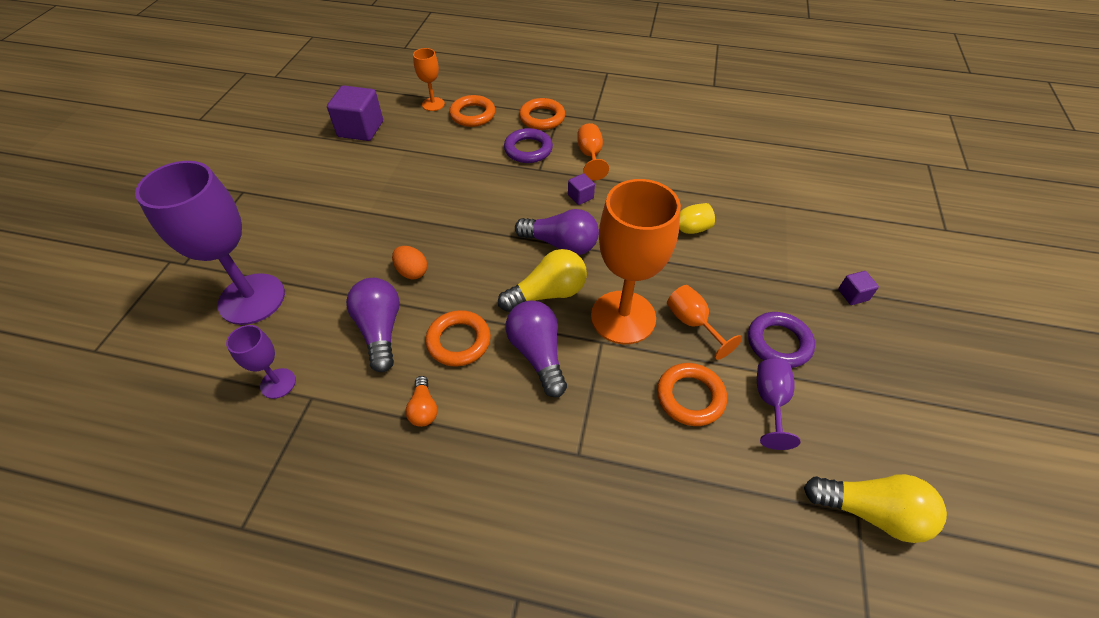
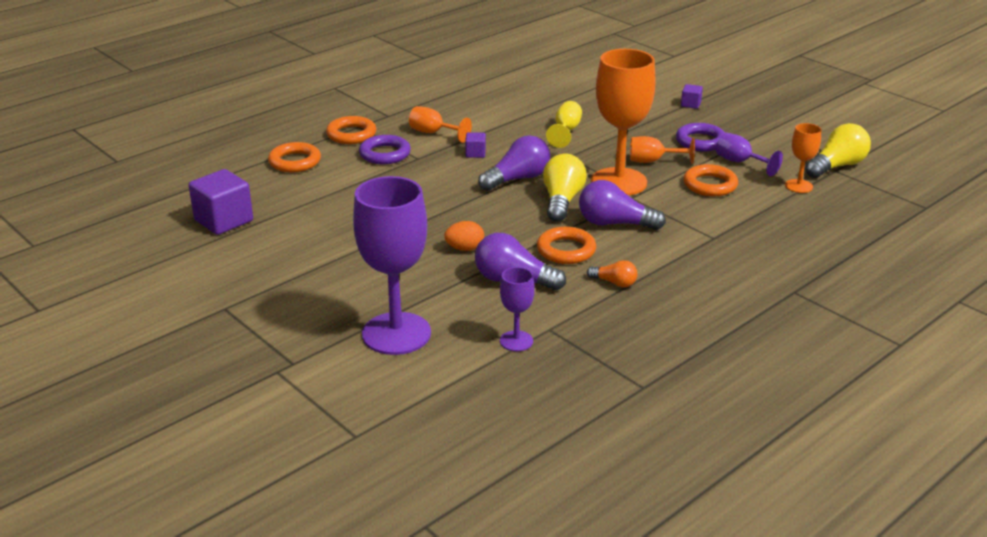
camera: 55 degrees left, 20 degrees down
orange goblet [413,48,445,111] -> orange goblet moved to [785,123,821,193]

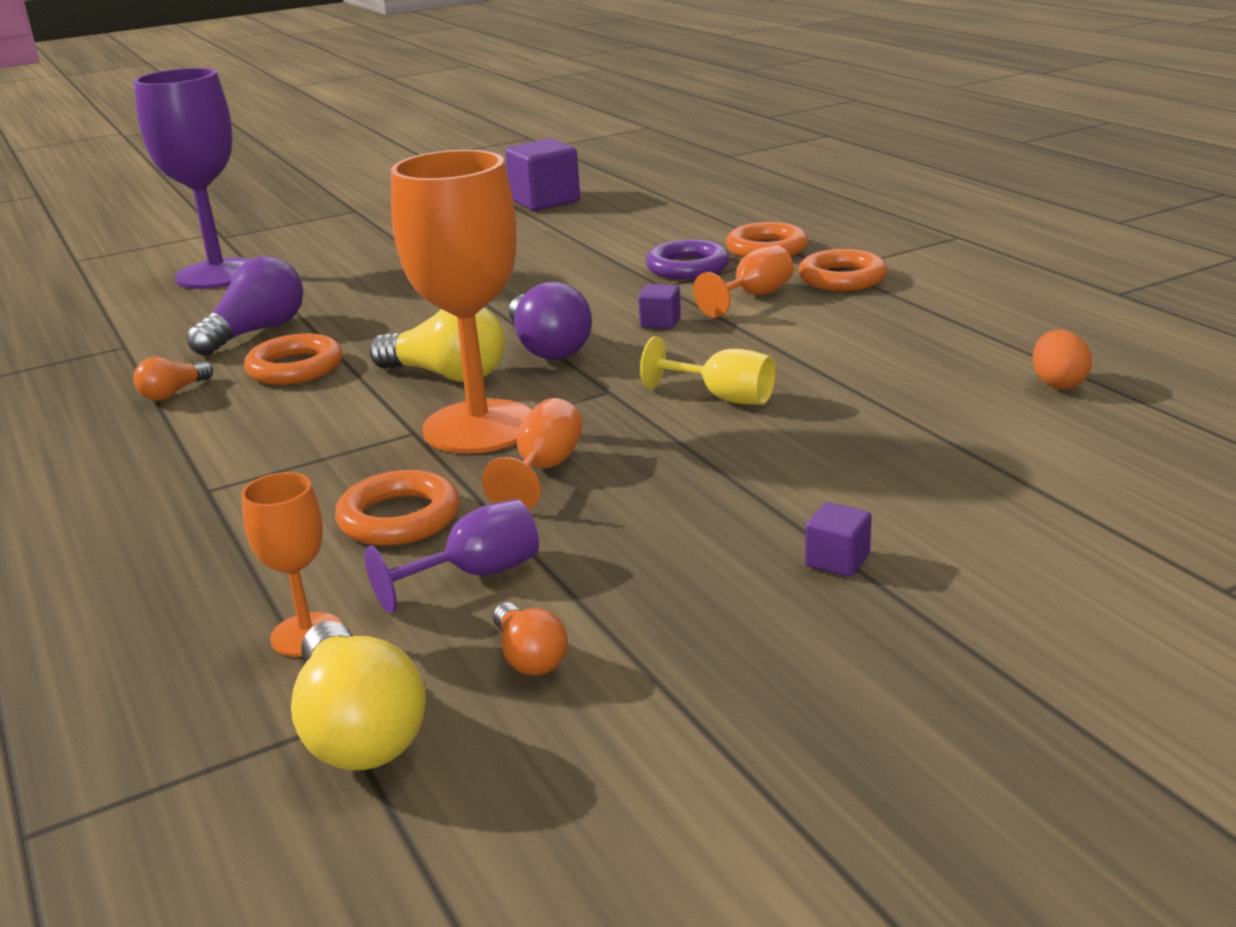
camera: 105 degrees right, 5 degrees down
orange ring [268,142,321,172] -> orange ring moved to [798,249,887,291]
orange egg [444,221,484,251] -> orange egg moved to [1033,330,1092,389]
purple goblet [500,267,535,351] -> none
purple light bulb [579,180,666,230] -> none
purple ring [676,123,725,152] -> none
none -> orange light bulb [493,602,568,675]

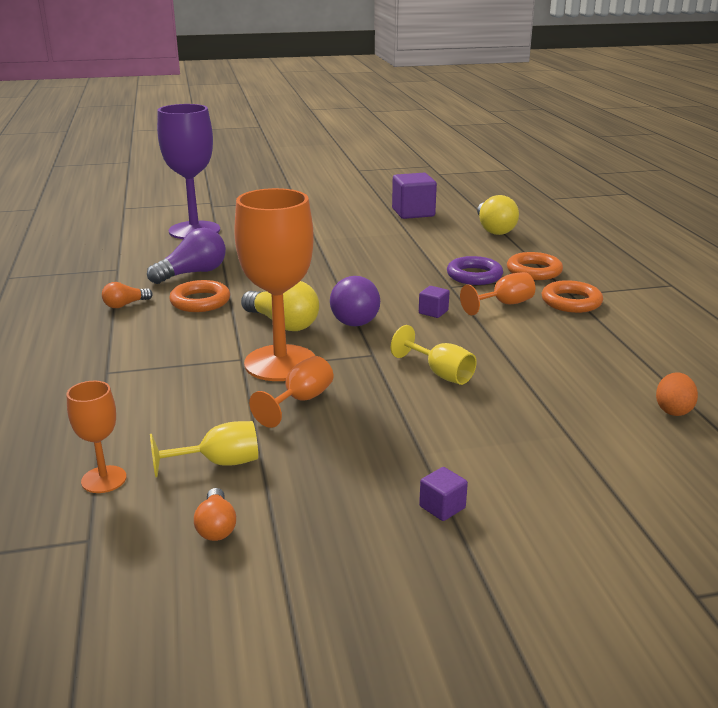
camera: 15 degrees right, 0 degrees up
yellow light bulb [291,621,426,770] -> yellow light bulb moved to [477,195,519,235]
orange ring [335,470,460,546] -> none
purple goblet [365,499,539,613] -> yellow goblet [150,421,258,477]

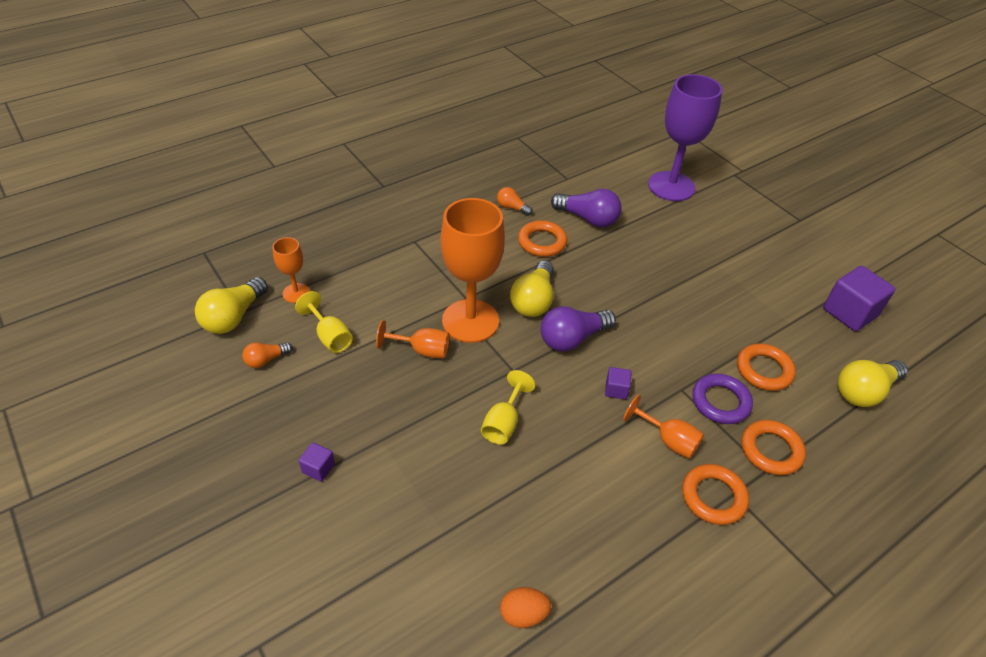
camera: 65 degrees right, 20 degrees up
none -> yellow light bulb [195,277,268,334]
none -> orange ring [737,344,796,391]

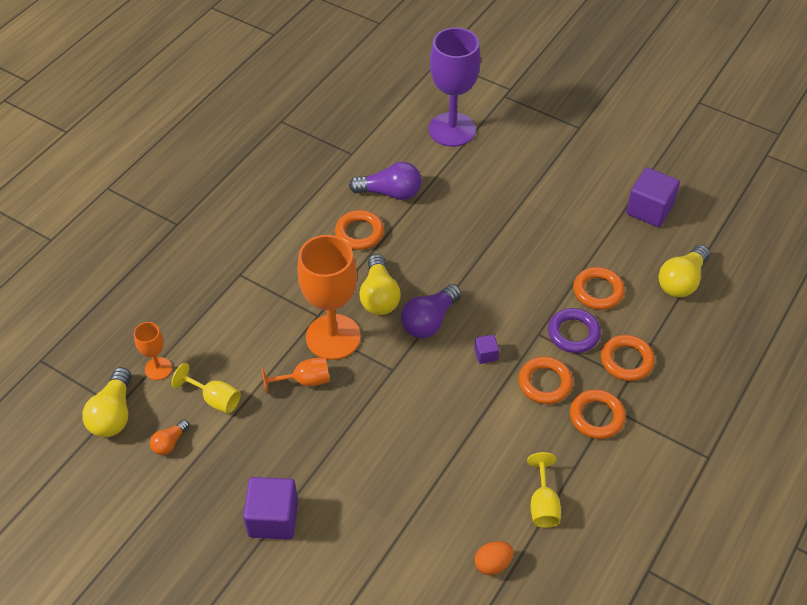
camera: 20 degrees left, 5 degrees up
purple cube [299,442,335,482] -> purple cube [243,477,298,540], size x2.07
yellow goblet [481,370,536,445] -> yellow goblet moved to [527,452,561,528]
orange light bulb [497,187,533,216] -> none
orange goblet [623,395,704,459] -> orange ring [518,357,573,404]

